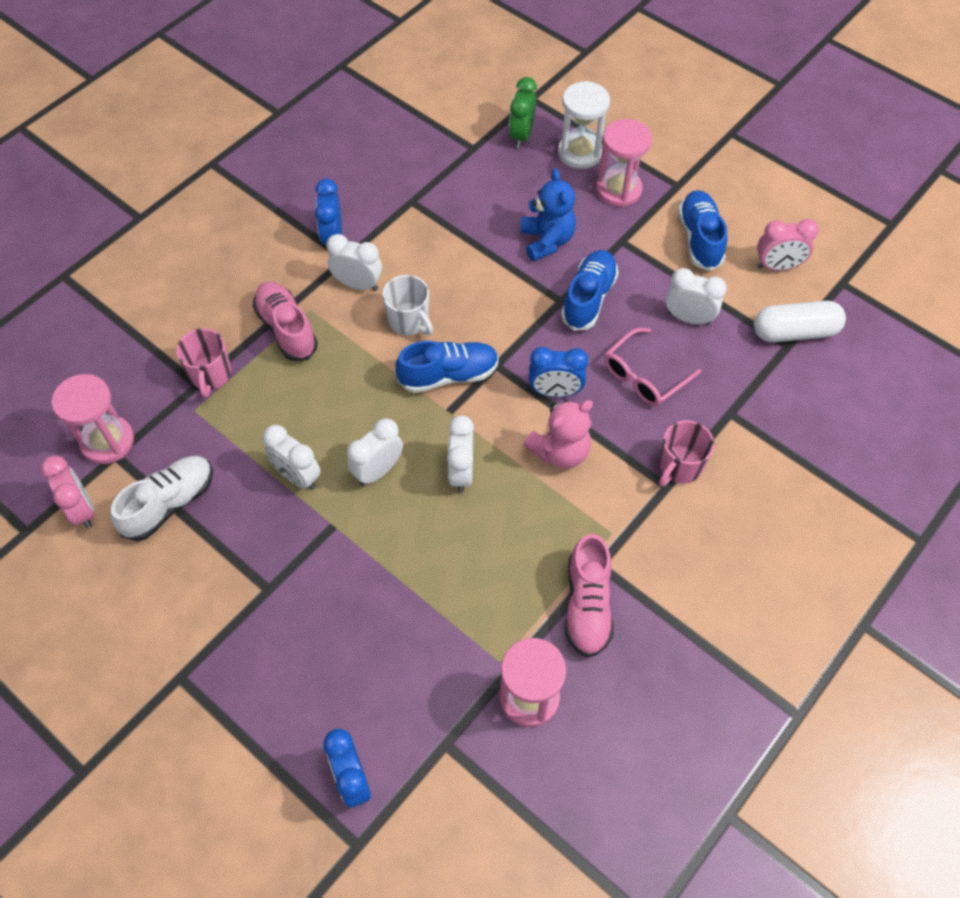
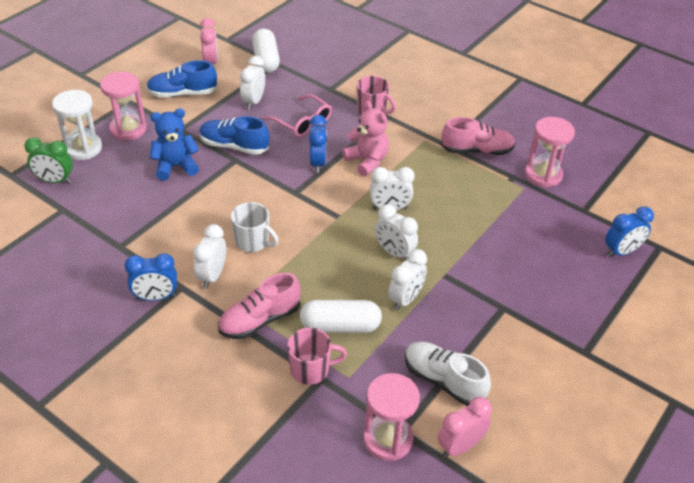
camera: 95 degrees left, 15 degrees down
white mug [382,275,433,336] -> white mug turned 75 degrees clockwise [231,202,279,252]
blue shoe [395,341,499,393] -> none
none -> white capsule [300,300,382,333]

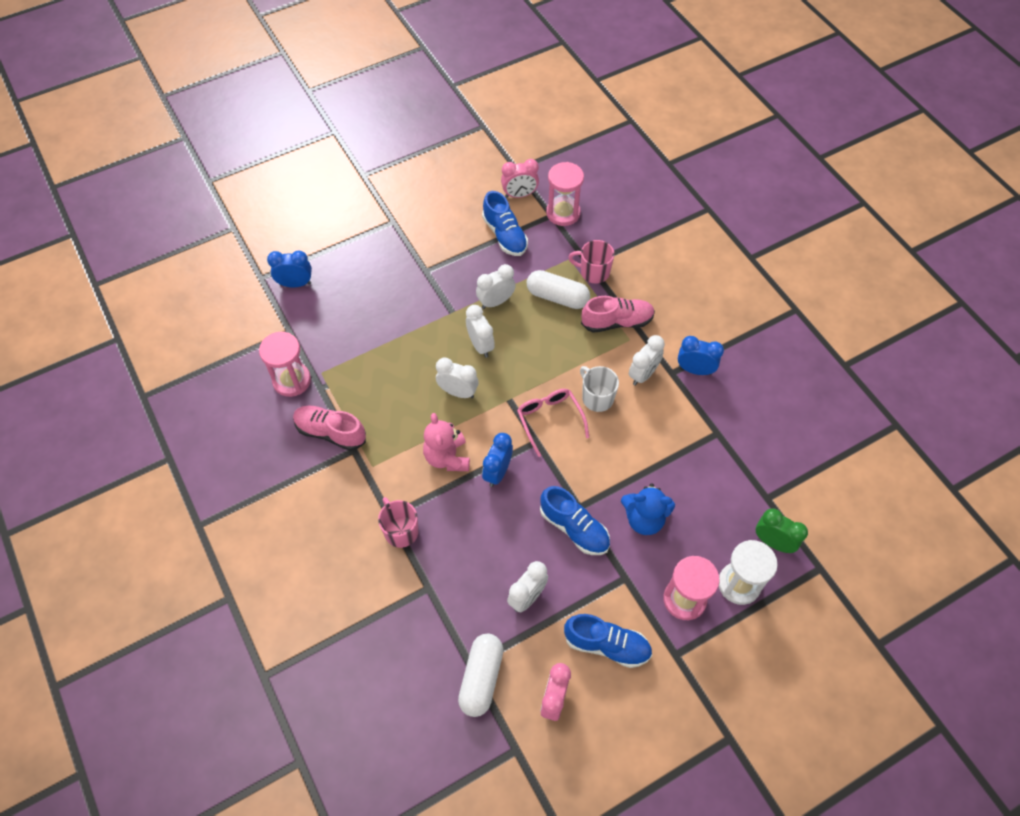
camera: 155 degrees left, 15 degrees up
pink glasses [264,94,332,137] -> pink glasses moved to [517,389,589,457]
white shoe [405,342,491,406] -> blue shoe [482,191,528,256]

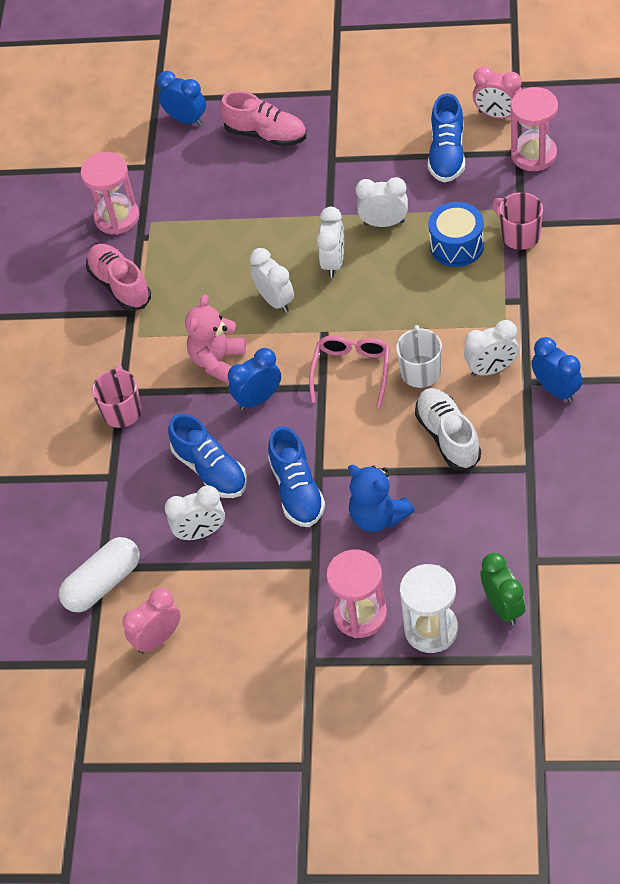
camera: 40 degrees right, 5 degrees down
white capsule [527,270,590,309] -> blue drum [428,202,484,267]
blue shoe [564,614,652,668] -> blue shoe moved to [168,413,247,498]
pink shoe [581,296,655,333] -> pink shoe moved to [220,91,307,147]
none -> white shoe [415,388,481,470]

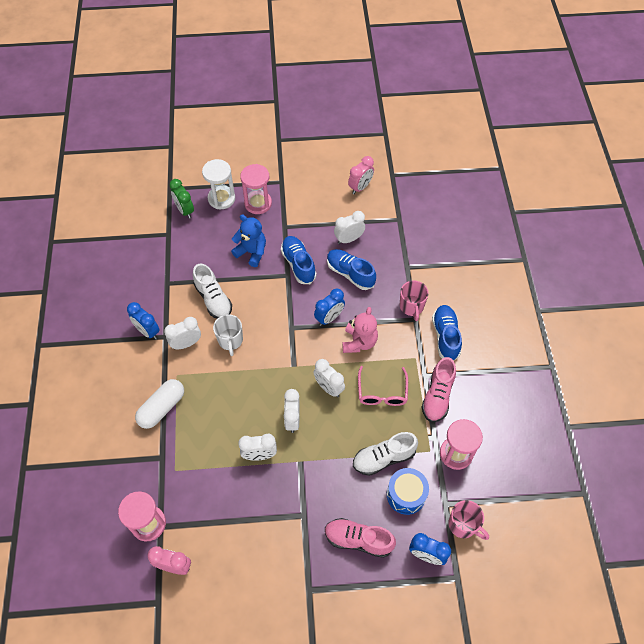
camera: 165 degrees right, 5 degrees up
white capsule [59,537,140,612] -> white capsule moved to [135,379,184,429]
pink shoe [86,244,151,311] -> pink shoe turned 60 degrees clockwise [422,357,456,422]
pink glasses [309,336,390,408] -> pink glasses moved to [358,366,408,406]
blue shoe [428,93,465,183] -> blue shoe moved to [432,305,462,361]
blue drum [428,202,484,267] -> blue drum moved to [387,468,429,515]
pink mug [493,192,543,250] -> pink mug moved to [448,500,489,540]
none -> white shoe [353,432,418,476]

